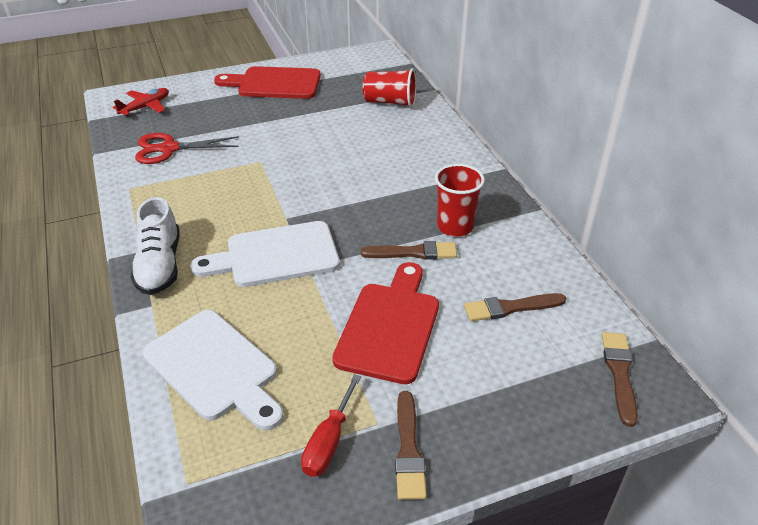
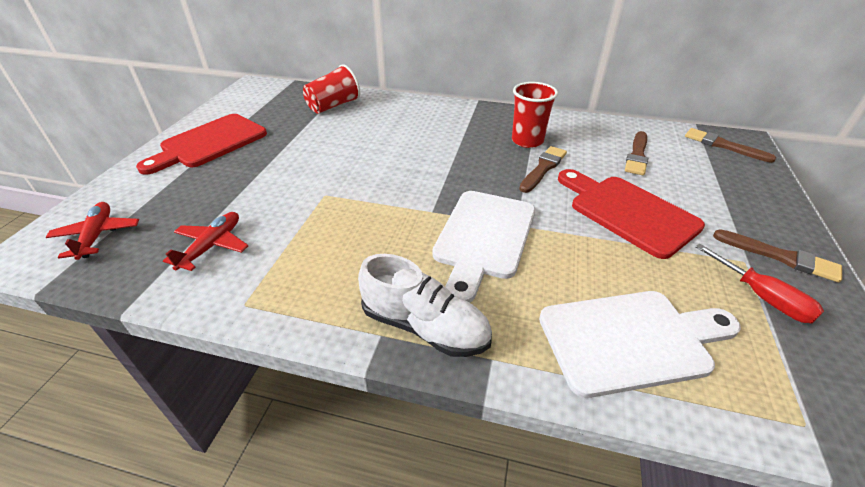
camera: 55 degrees left, 0 degrees up
red scissors [135,133,239,164] -> red plane [163,212,248,271]

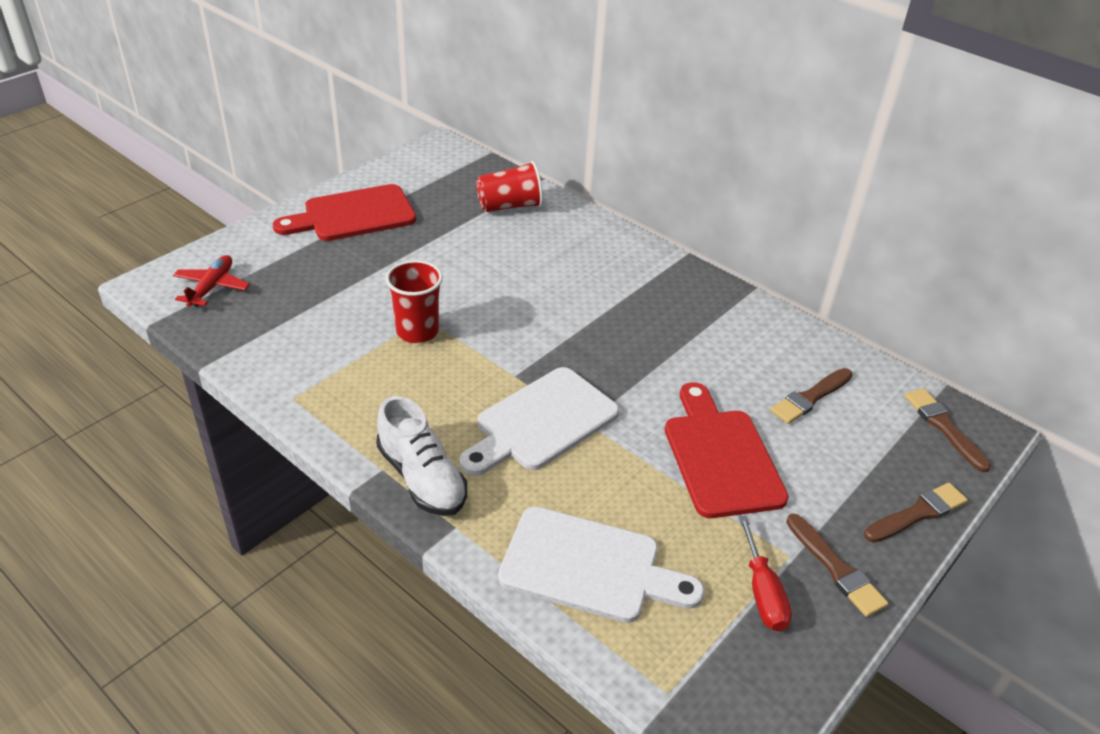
camera: 25 degrees right, 0 degrees up
red plane [163,212,248,271] -> none
red cup [512,82,558,148] -> red cup moved to [385,260,443,343]
brown brush [519,146,567,193] -> brown brush moved to [864,483,968,543]

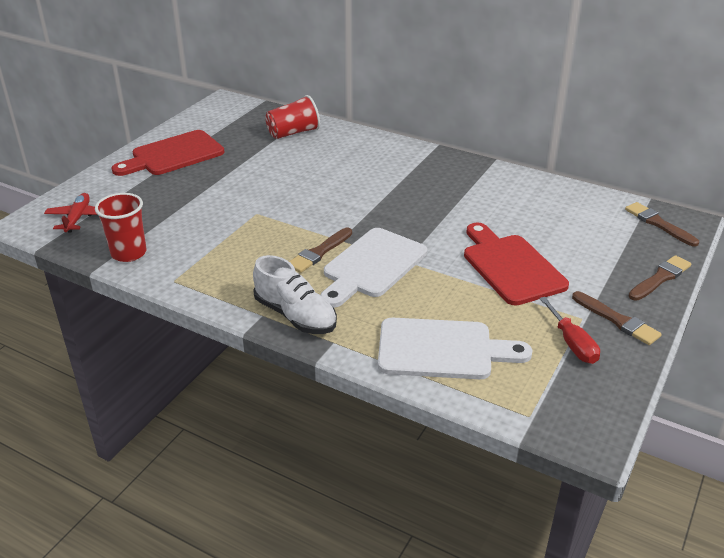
camera: 10 degrees left, 5 degrees down
red cup [385,260,443,343] -> red cup moved to [95,193,146,262]
brown brush [770,368,853,424] -> brown brush moved to [289,228,352,273]

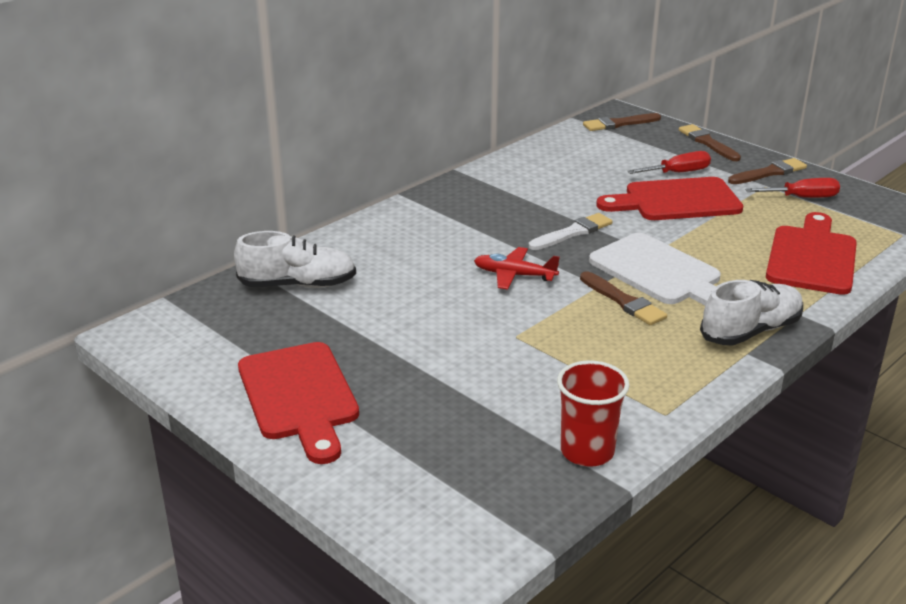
camera: 75 degrees left, 5 degrees down
red plane [44,193,98,233] -> red plane moved to [474,247,560,290]
red cup [265,95,320,139] -> white shoe [234,231,356,288]
white cutting board [378,318,532,379] -> red cutting board [766,212,857,295]
none -> white brush [529,213,613,250]
none -> red screwdriver [628,151,711,174]

